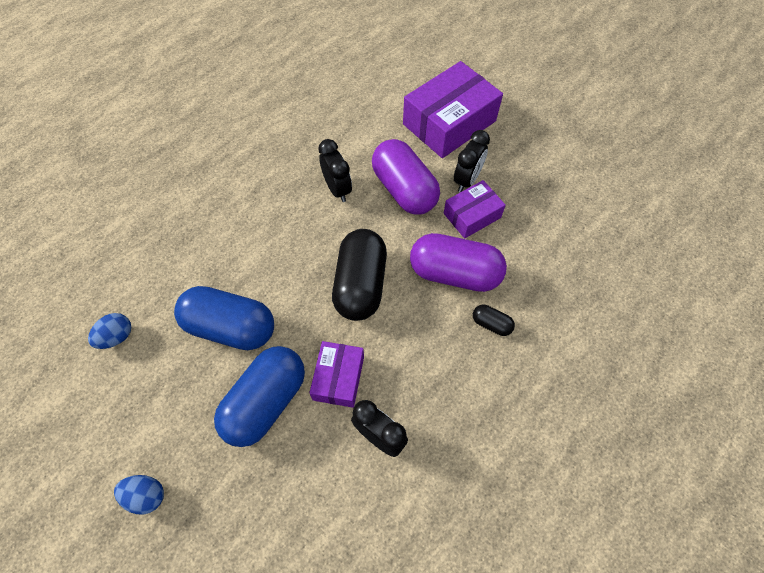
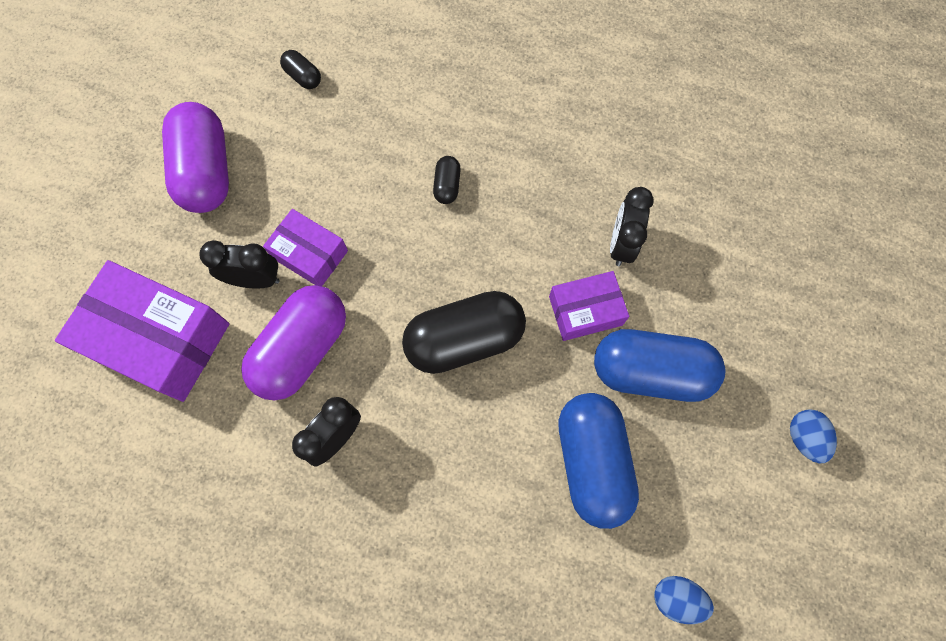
camera: 115 degrees left, 10 degrees up
purple capsule [410,233,507,292] -> purple capsule moved to [162,102,229,213]
none -> black capsule [280,50,321,89]

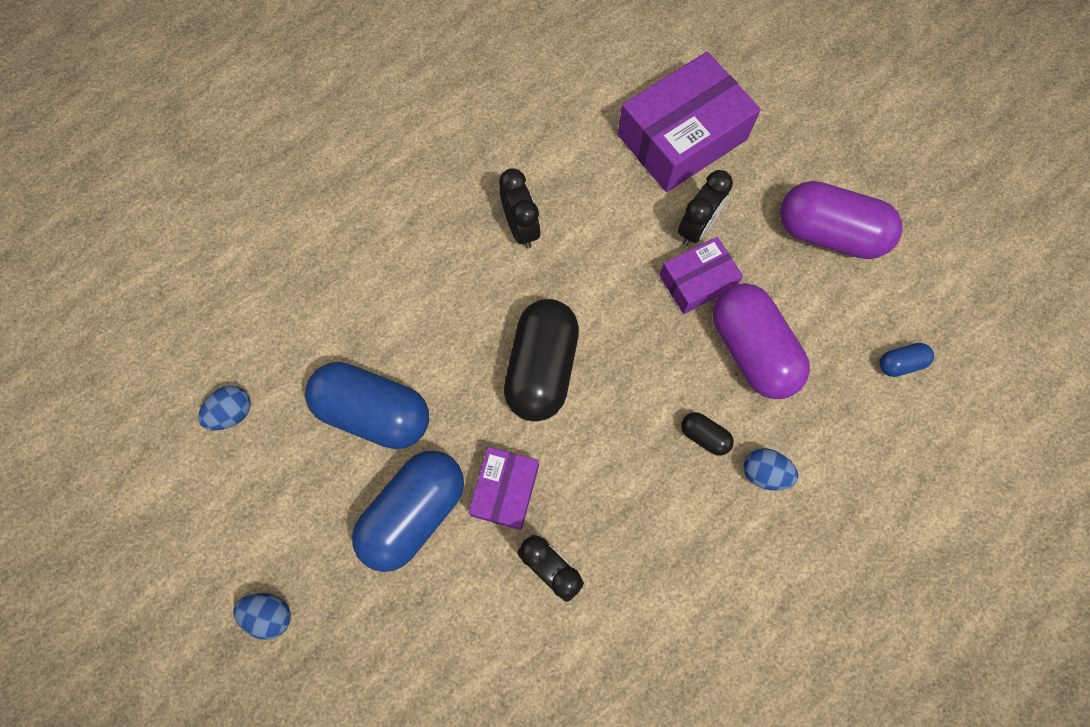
camera: 120 degrees right, 0 degrees up
purple capsule [241,285,346,401] -> purple capsule moved to [712,283,810,399]
black capsule [280,50,321,89] -> blue capsule [879,343,934,377]
none -> blue egg [743,448,798,491]

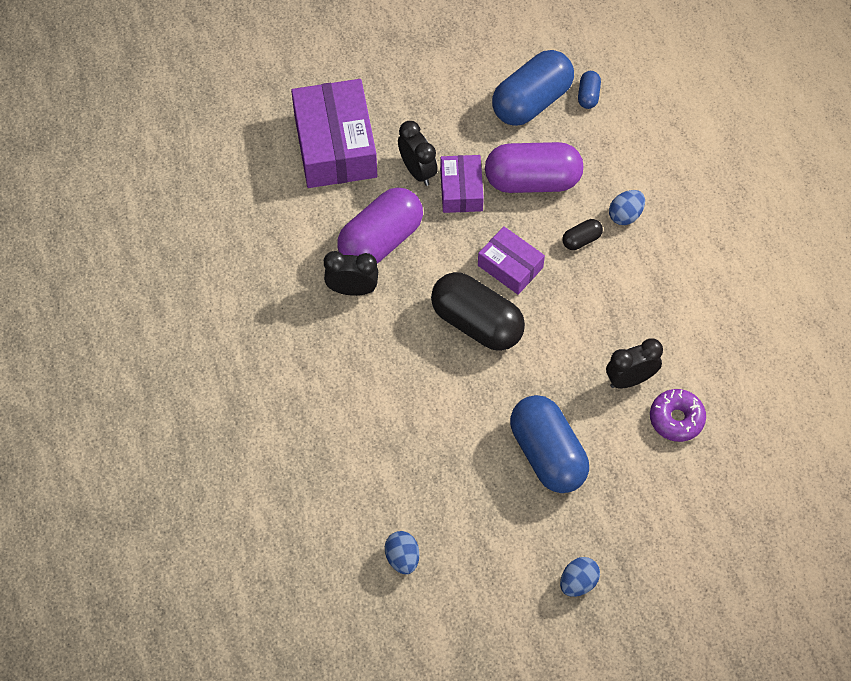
camera: 65 degrees left, 10 degrees down
blue capsule [305,362,429,449] -> blue capsule moved to [492,50,574,126]
purple box [468,447,539,530] -> purple box moved to [478,227,545,295]
purple capsule [780,181,902,259] -> purple capsule moved to [337,187,423,263]
none -> purple donut [650,389,706,442]

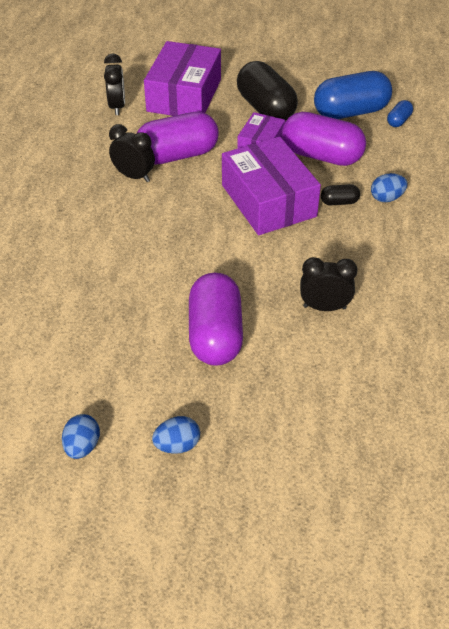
camera: 25 degrees right, 15 degrees down
blue egg [385,531,419,575] -> blue egg moved to [62,414,100,459]
black clock [398,121,438,186] -> black clock moved to [104,53,125,115]
black capsule [431,272,525,351] -> black capsule moved to [237,61,298,121]
purple box [478,227,545,295] -> purple box [222,137,321,235], size x1.79
blue capsule [510,395,589,493] -> purple capsule [189,273,243,366]
purple donut [650,389,706,442] -> none

